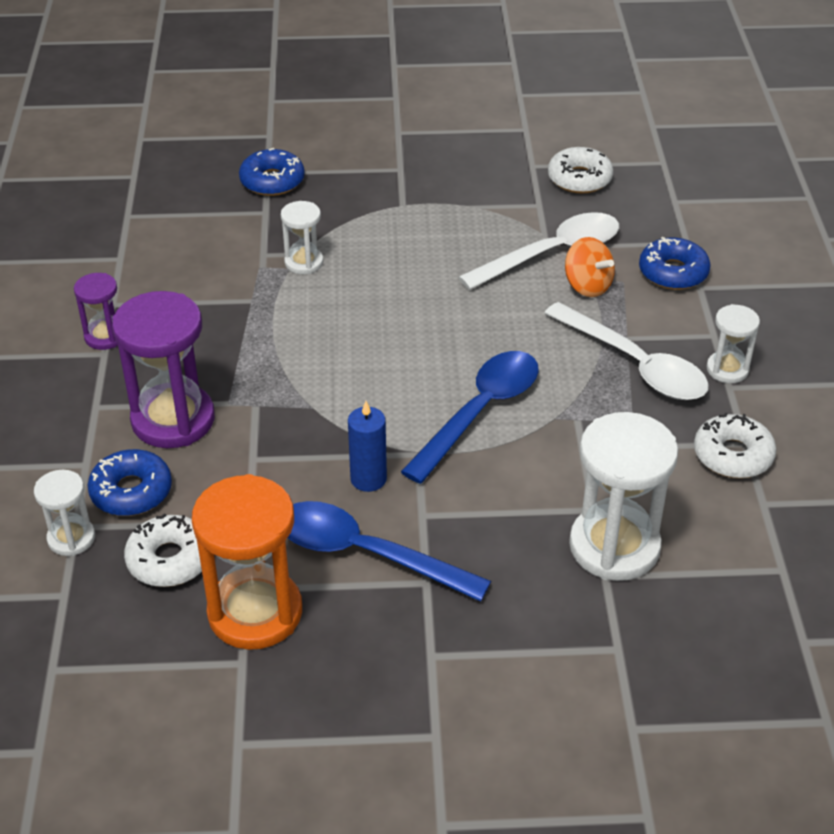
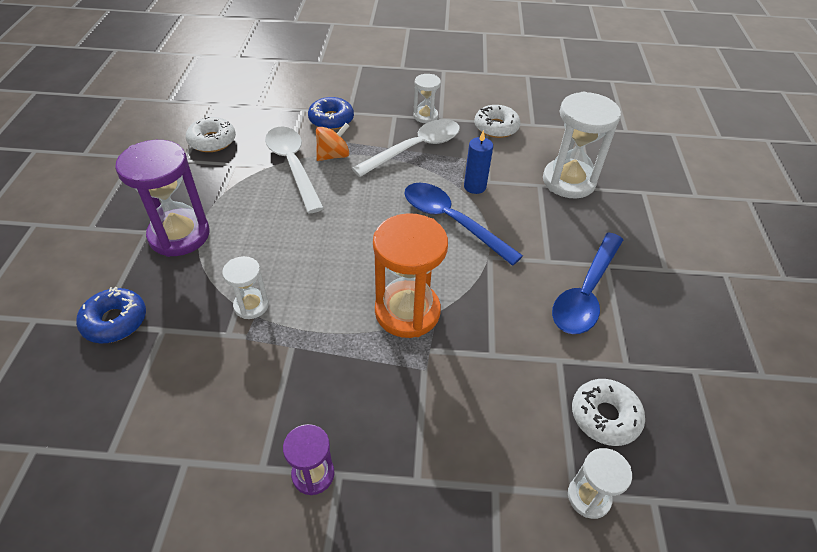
camera: 85 degrees left, 5 degrees up
blue donut [88,449,172,516] -> none
purple hourglass [112,291,215,448] -> purple hourglass moved to [115,140,210,257]
orange hourglass [192,474,302,650] -> orange hourglass moved to [373,213,448,338]
blue candle [348,401,387,492] -> blue candle moved to [464,130,493,194]

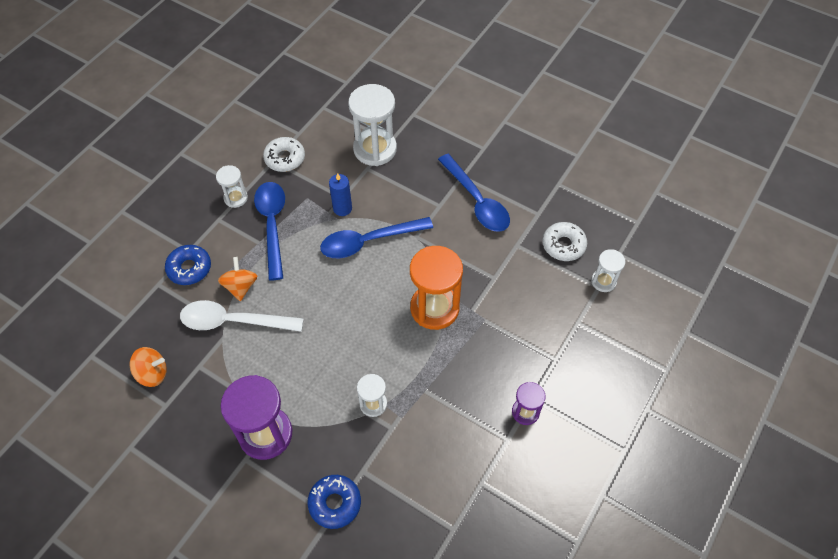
camera: 60 degrees left, 10 degrees up
white donut [186,117,236,152] -> orange spinning top [129,347,167,387]
white spoon [352,119,460,177] -> blue spoon [254,182,285,281]

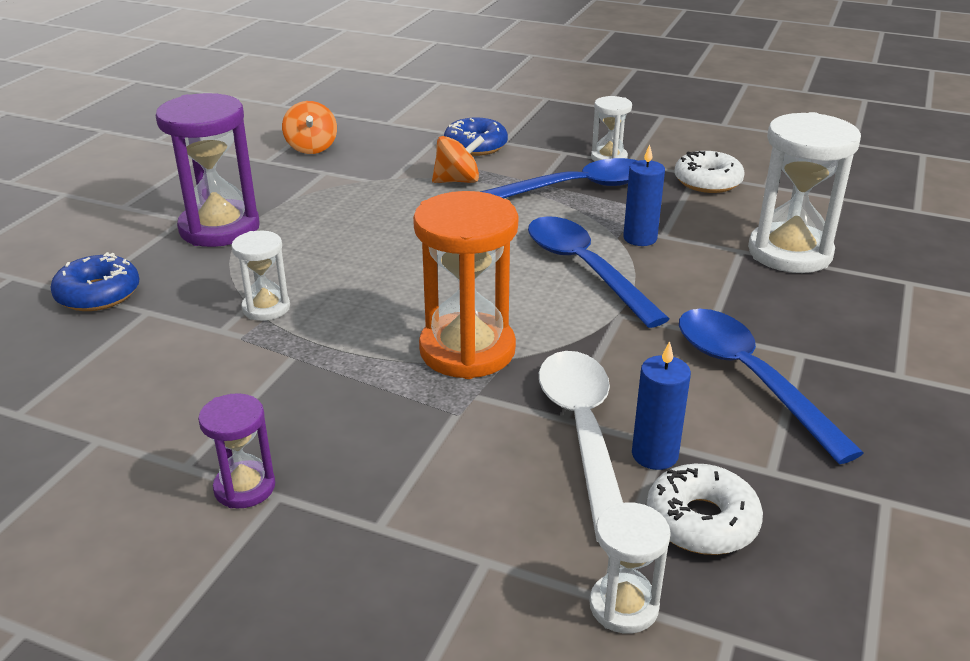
camera: 80 degrees right, 25 degrees down
white spoon [180,300,304,332] -> white spoon moved to [539,351,623,543]
blue spoon [438,154,510,232] -> blue spoon turned 105 degrees clockwise [679,309,864,464]
none -> blue candle [632,341,691,470]

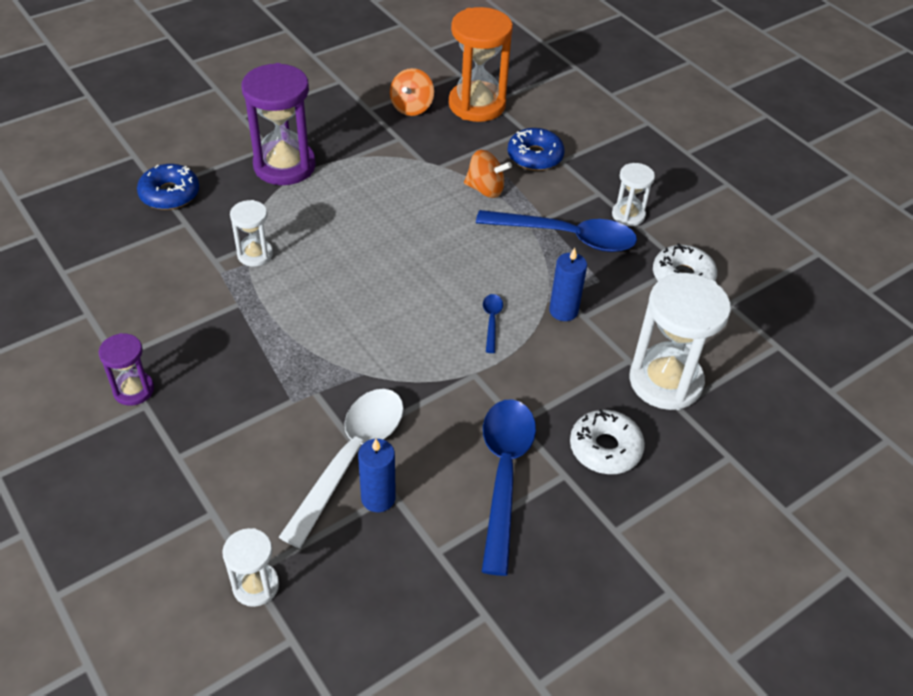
camera: 30 degrees right, 15 degrees up
orange hourglass [413,191,518,379] -> orange hourglass moved to [449,7,513,122]
blue spoon [528,216,670,328] -> blue spoon [483,294,503,353], size x0.43
white donut [646,464,763,555] -> white donut moved to [570,409,645,474]

